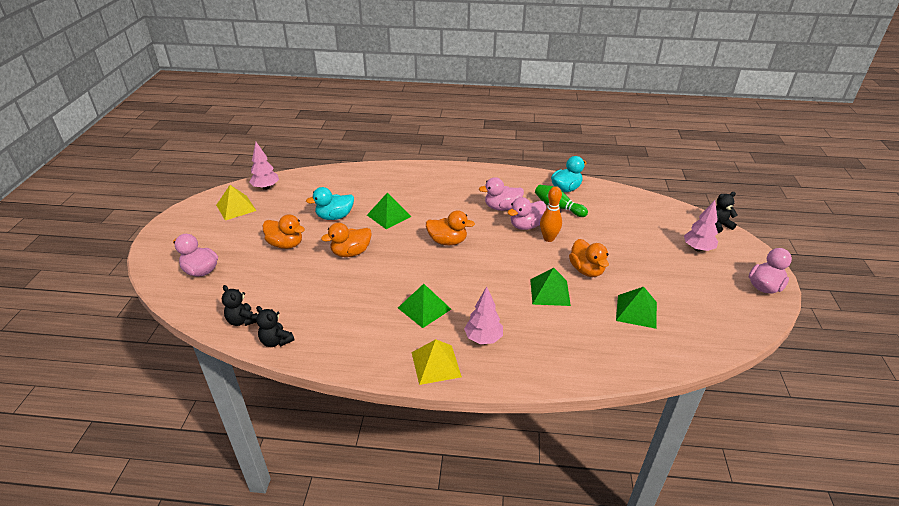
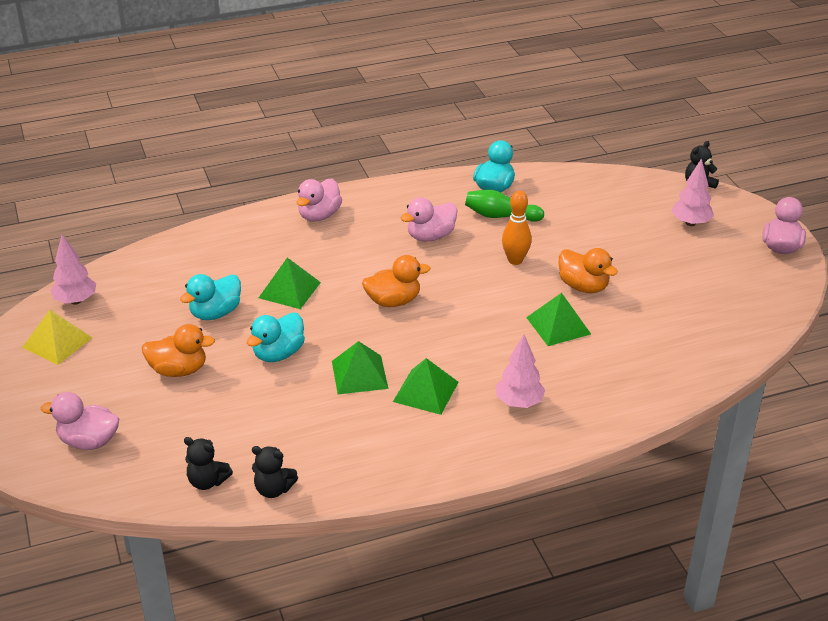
camera: 25 degrees left, 0 degrees up
orange duck [321,223,372,257] -> turquoise duck [247,313,305,362]
yellow pyramid [411,339,462,385] -> none
pink duck [508,197,546,230] -> pink duck moved to [297,179,342,222]
green pyramid [616,287,657,329] -> green pyramid moved to [332,341,388,394]

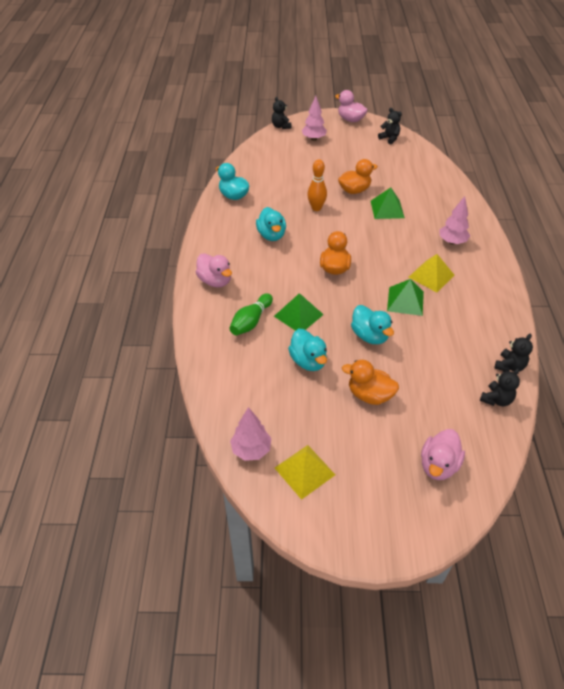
camera: 70 degrees left, 10 degrees up
orange duck [142,324,215,377] -> orange duck turned 90 degrees counterclockwise [342,360,399,405]
green pyramid [393,358,459,415] -> yellow pyramid [409,254,454,292]
pink duck [401,197,457,241] -> turquoise duck [256,207,286,241]
green bowling pin [465,189,544,222] -> green bowling pin moved to [229,293,273,336]
none -> black teddy bear [378,108,402,144]

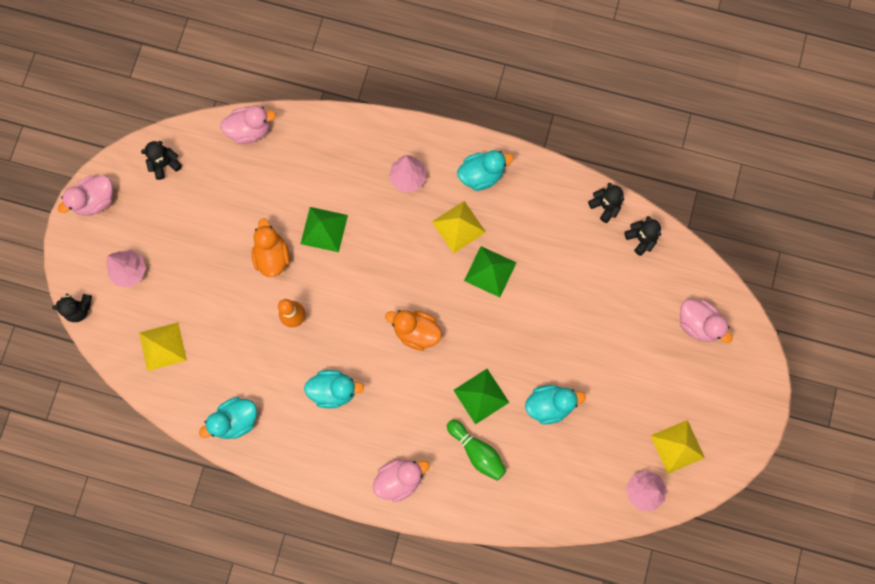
camera: 75 degrees left, 30 degrees up
orange duck [342,360,399,405] -> none
turquoise duck [351,305,394,344] -> turquoise duck moved to [457,150,514,191]
none -> yellow pyramid [139,322,187,371]
none -> pink duck [220,105,276,144]

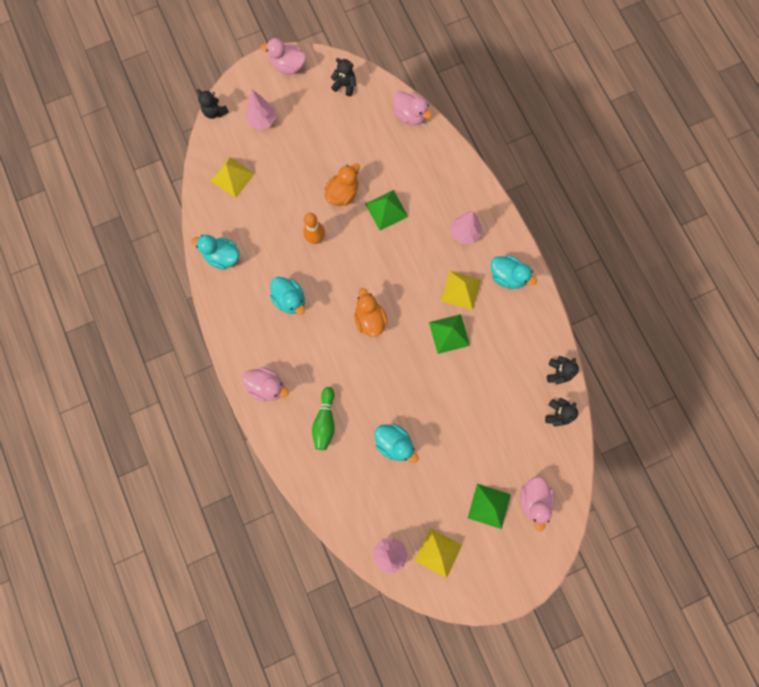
camera: 50 degrees right, 0 degrees up
green pyramid [453,369,510,425] -> green pyramid moved to [468,484,511,529]

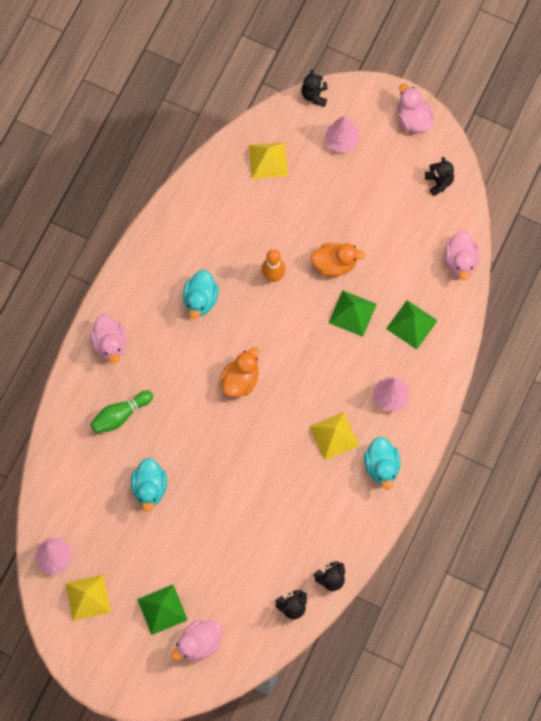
camera: 50 degrees right, 5 degrees down
turquoise duck [191,235,240,270] -> none
green pyramid [429,314,470,354] -> green pyramid moved to [386,300,438,350]

